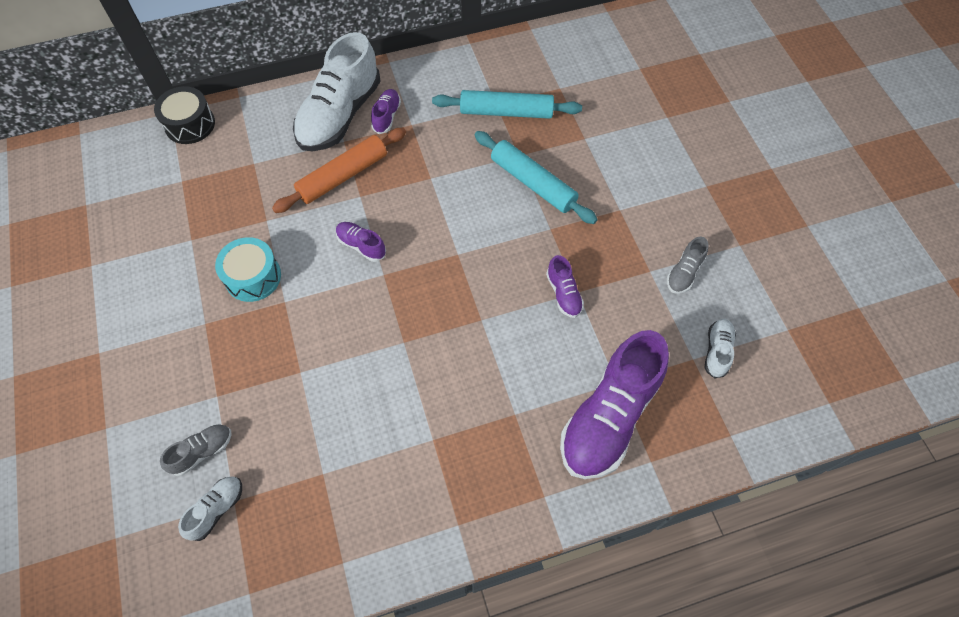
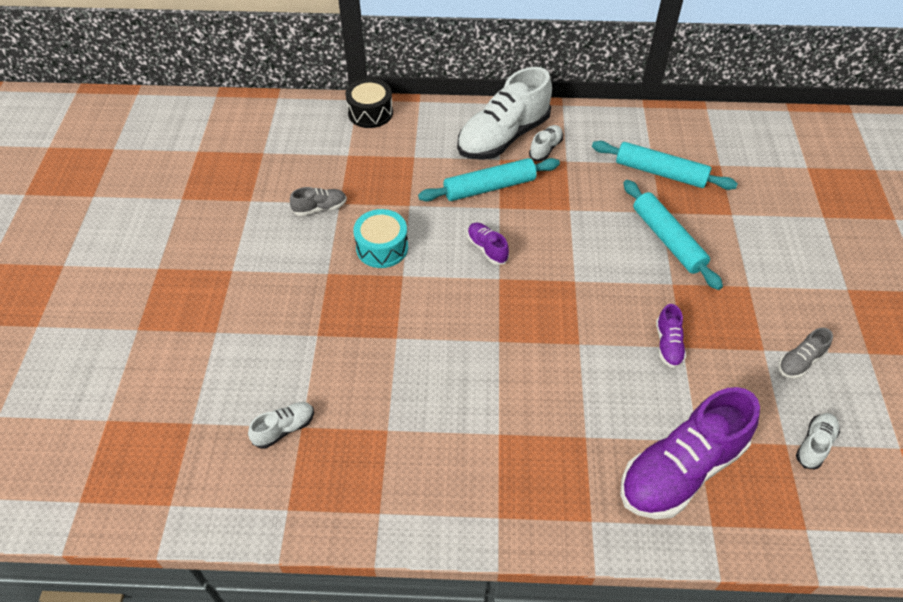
camera: 20 degrees right, 10 degrees down
grey shoe [160,424,232,476] -> grey shoe moved to [290,187,347,216]
orange rolling pin [272,128,406,213] -> turquoise rolling pin [418,158,560,202]
purple shoe [371,89,401,134] -> white shoe [529,125,563,161]

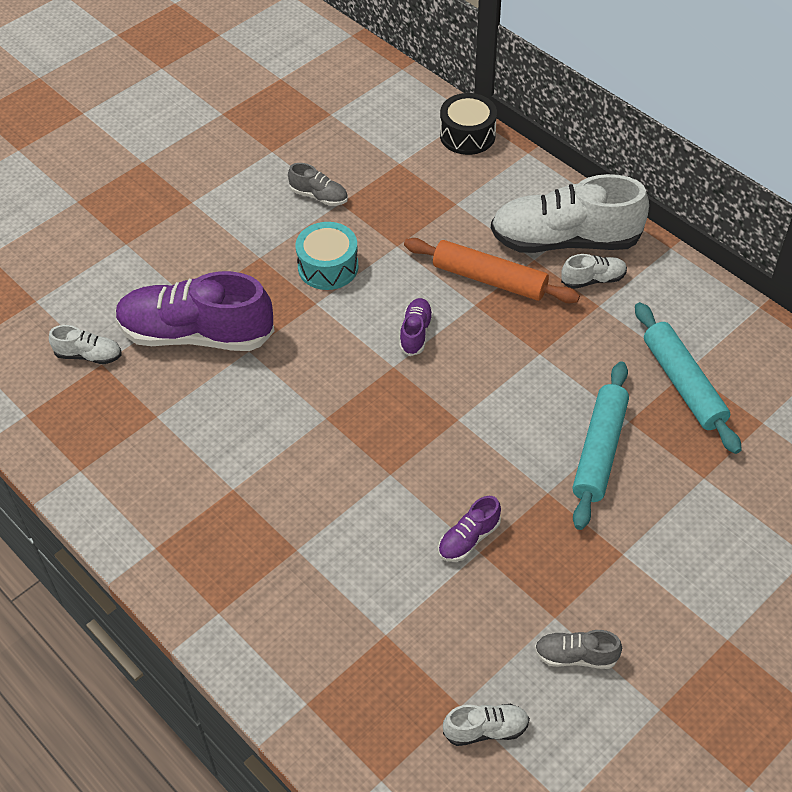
camera: 45 degrees right, 0 degrees up
turquoise rolling pin [418,158,560,202] -> orange rolling pin [404,238,580,303]
purple shoe [620,387,760,519] -> purple shoe moved to [116,271,275,351]

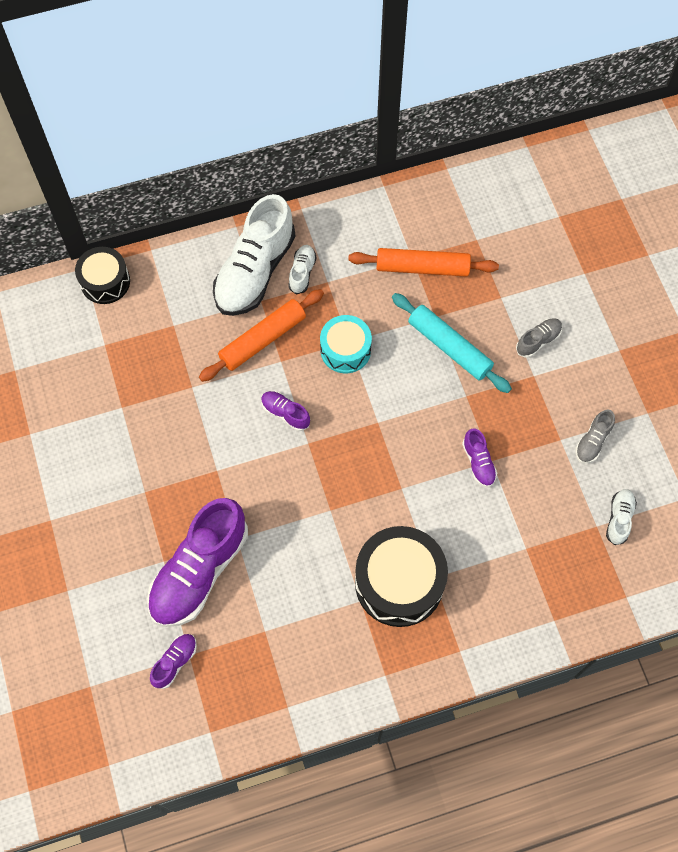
camera: 65 degrees left, 15 degrees up
white shoe [49,325,122,364] -> purple shoe [150,634,197,689]
grey shoe [288,163,348,206] -> grey shoe moved to [516,318,562,358]
turquoise drum [296,222,359,290] -> turquoise drum moved to [320,315,372,373]
turquoise rolling pin [635,302,742,454] -> orange rolling pin [348,248,499,277]
none -> black drum [355,526,448,627]

